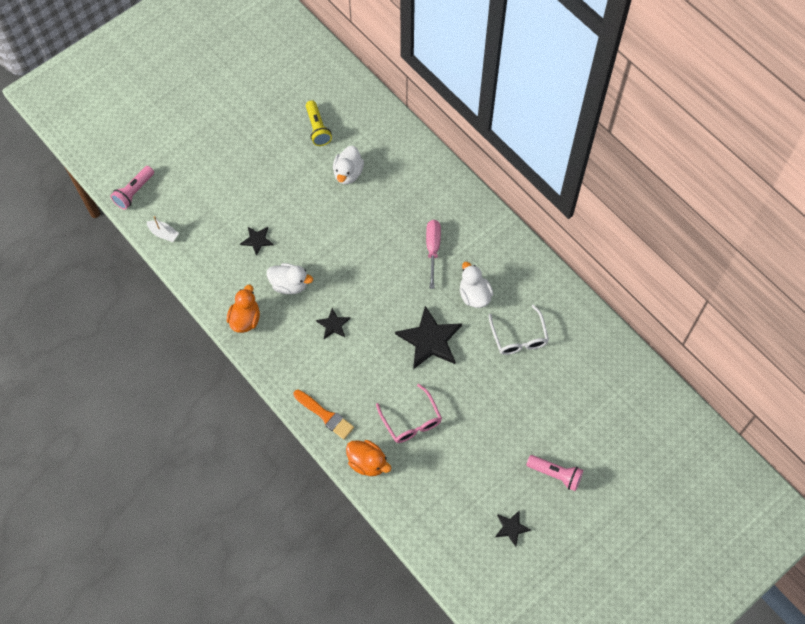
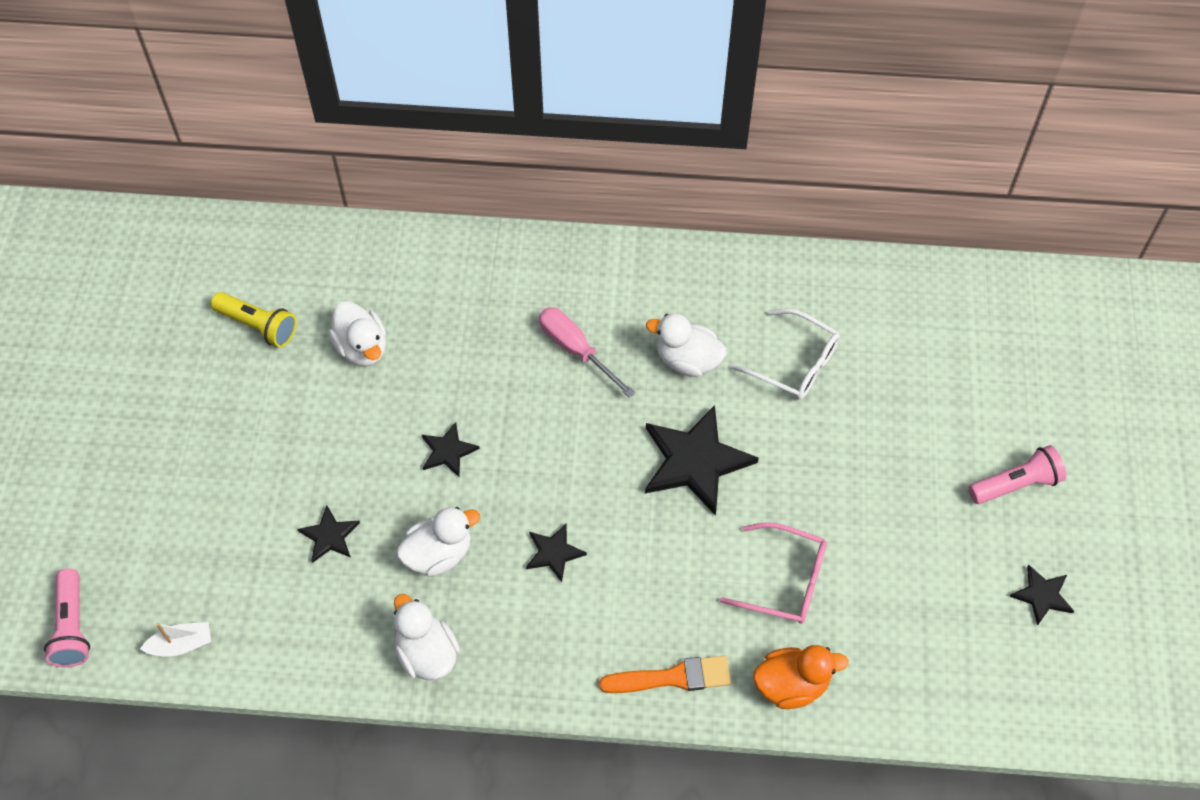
camera: 45 degrees left, 5 degrees down
orange duck [227,285,260,333] -> white duck [394,594,460,680]
none -> black star [422,422,480,478]

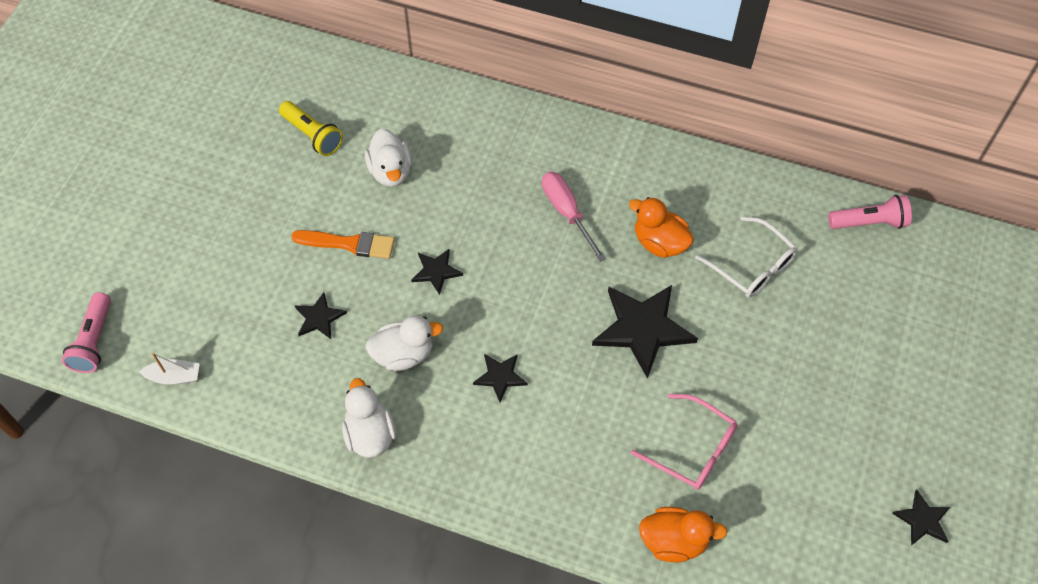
camera: 15 degrees right, 0 degrees up
orange brush [599,655,731,693] -> orange brush moved to [291,230,395,259]
white duck [646,313,727,377] -> orange duck [629,197,694,258]
pink flashlight [969,445,1066,504] -> pink flashlight moved to [828,195,912,229]

